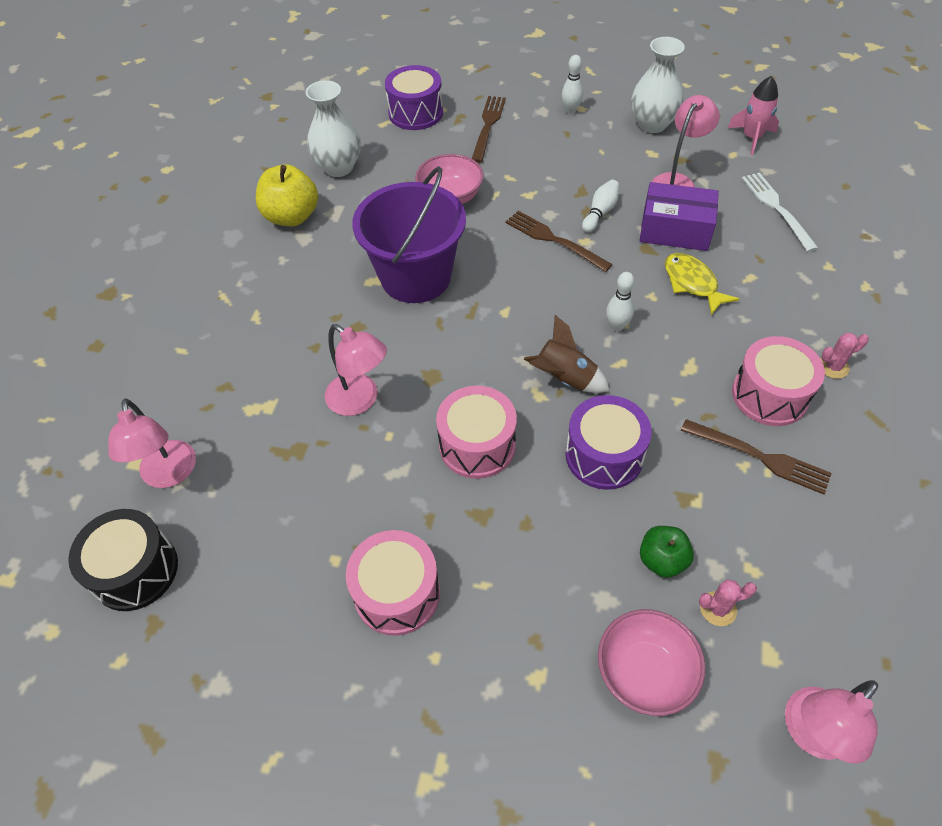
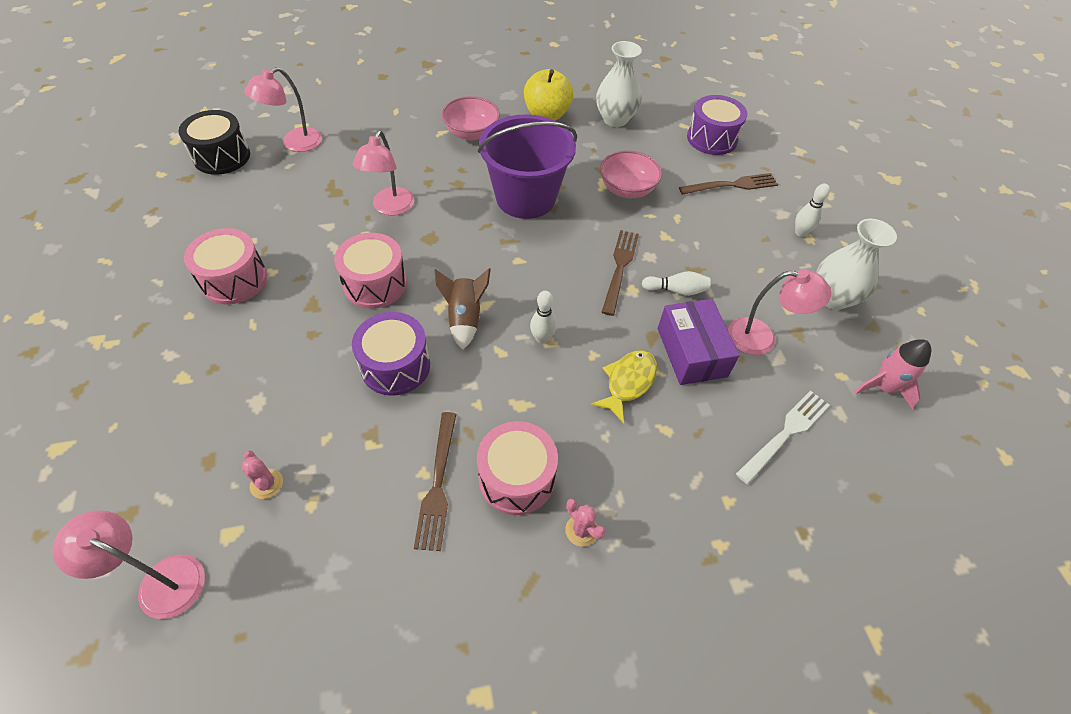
camera: 60 degrees right, 0 degrees up
pink bowl [598,609,705,716] -> pink bowl moved to [441,96,500,141]
green apple [640,526,694,578] -> none

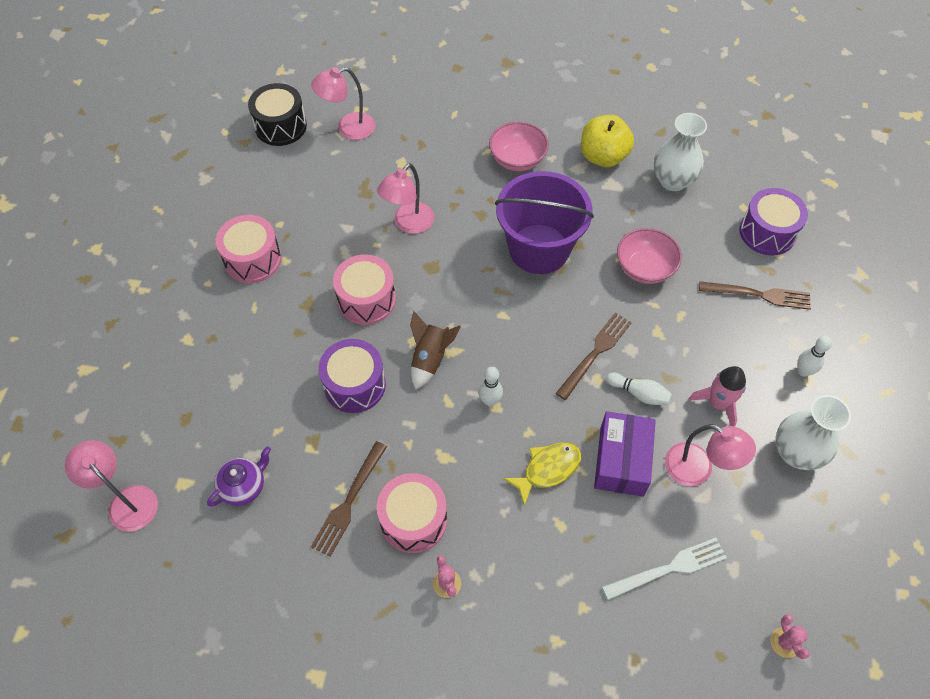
camera: 25 degrees right, 5 degrees up
pink cactus [242,451,283,499] -> pink cactus moved to [770,614,810,659]
pink rocket [854,339,931,409] -> pink rocket moved to [689,366,746,427]
none -> purple teapot [207,446,271,507]

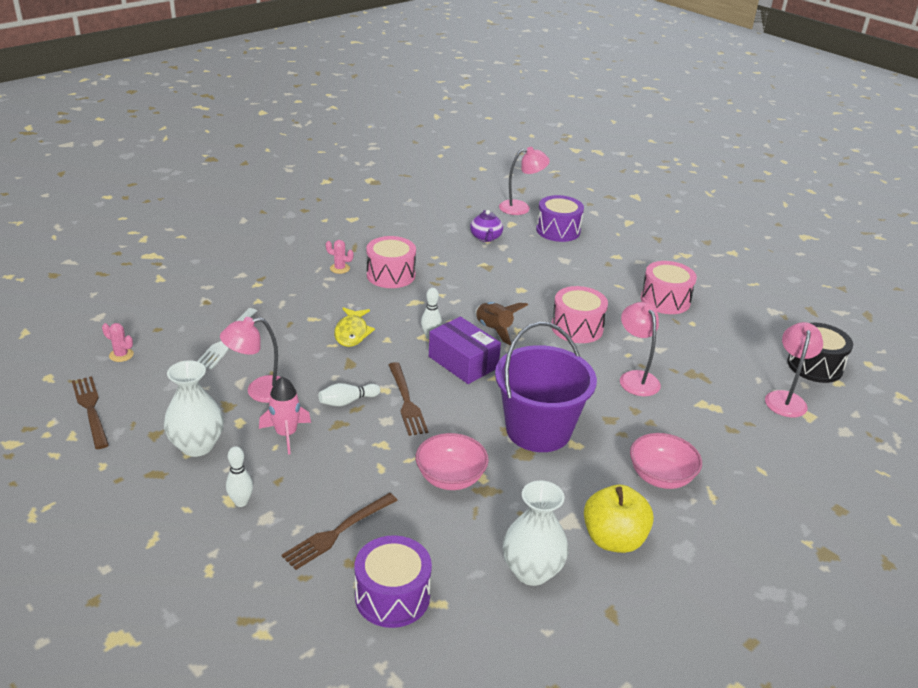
camera: 125 degrees right, 25 degrees down
brown fork [311,441,387,557] -> brown fork moved to [72,376,109,449]
purple drum [318,339,386,413] -> purple drum moved to [536,195,584,242]
purple box [594,411,656,497] -> purple box moved to [429,317,501,384]

